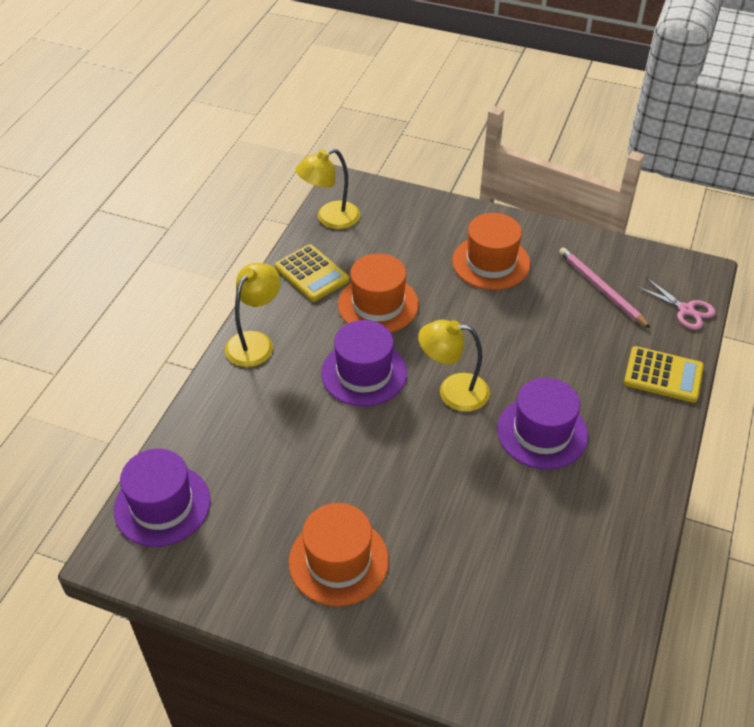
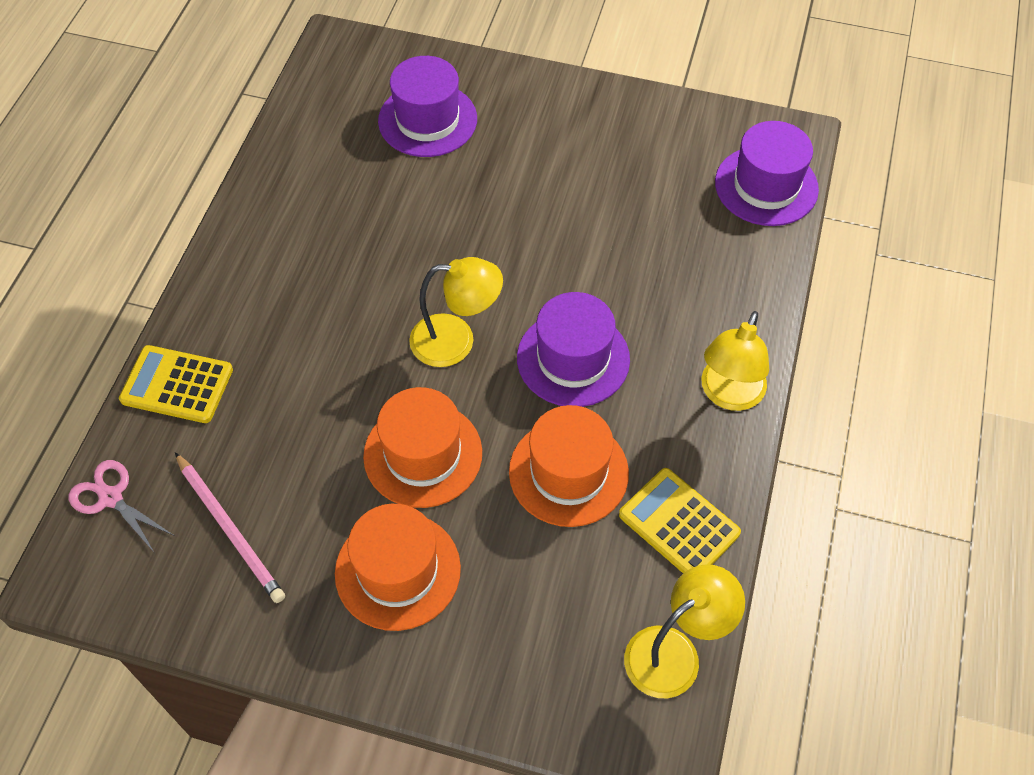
camera: 175 degrees right, 10 degrees up
orange hat [289,503,389,606] -> orange hat moved to [363,387,482,508]
purple hat [497,378,588,470] -> purple hat moved to [378,56,477,157]

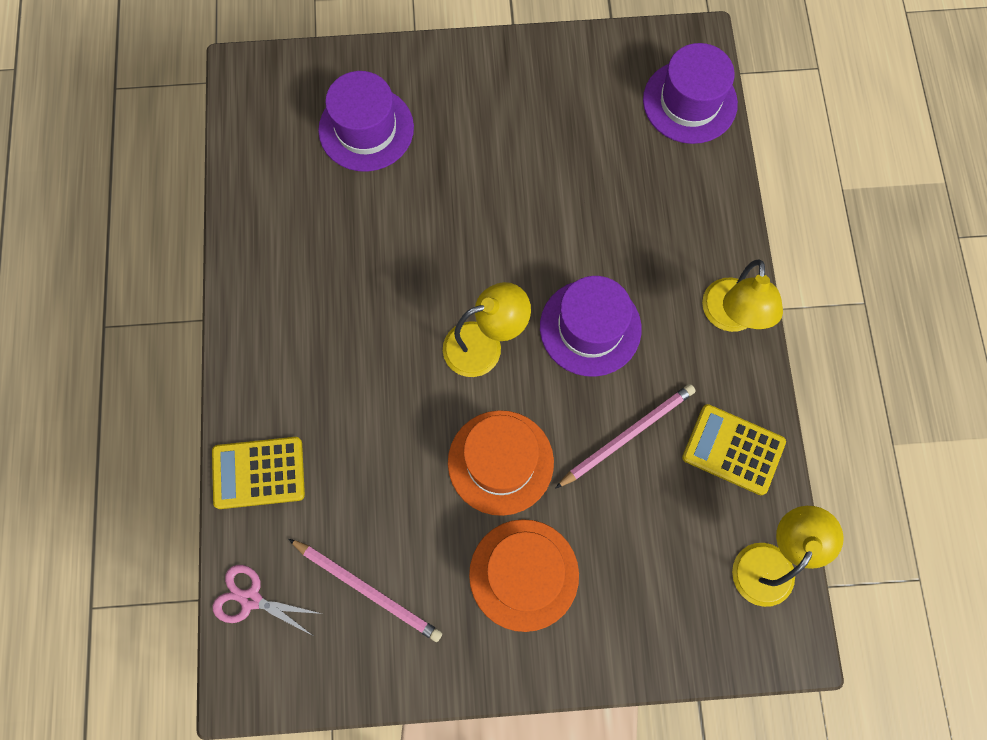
camera: 20 degrees left, 15 degrees up
orange hat [509,405,629,527] -> pink pencil [555,384,696,489]

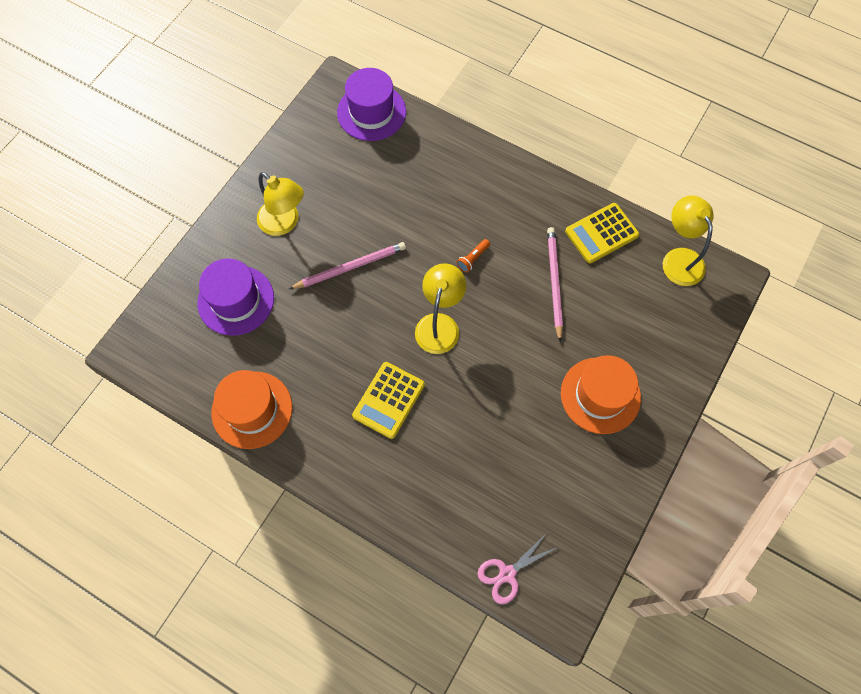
camera: 55 degrees left, 5 degrees down
yellow calculator [212,437,305,509] -> yellow calculator moved to [352,362,425,439]
pink pencil [289,539,442,642] -> pink pencil moved to [289,242,406,289]
orange hat [448,410,554,516] -> orange hat moved to [211,370,292,449]
purple hat [540,276,642,377] -> orange flashlight [457,239,490,272]
yellow lamp [702,260,783,332] -> yellow lamp moved to [257,172,304,236]

